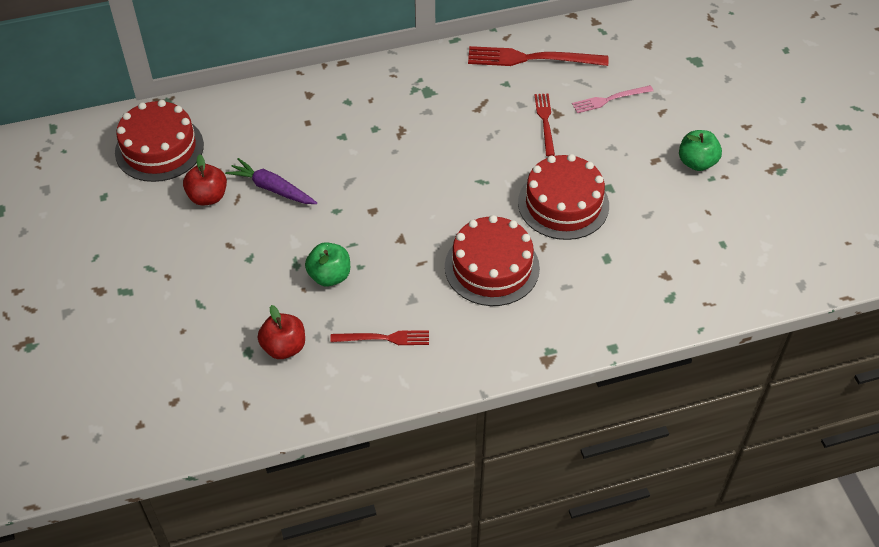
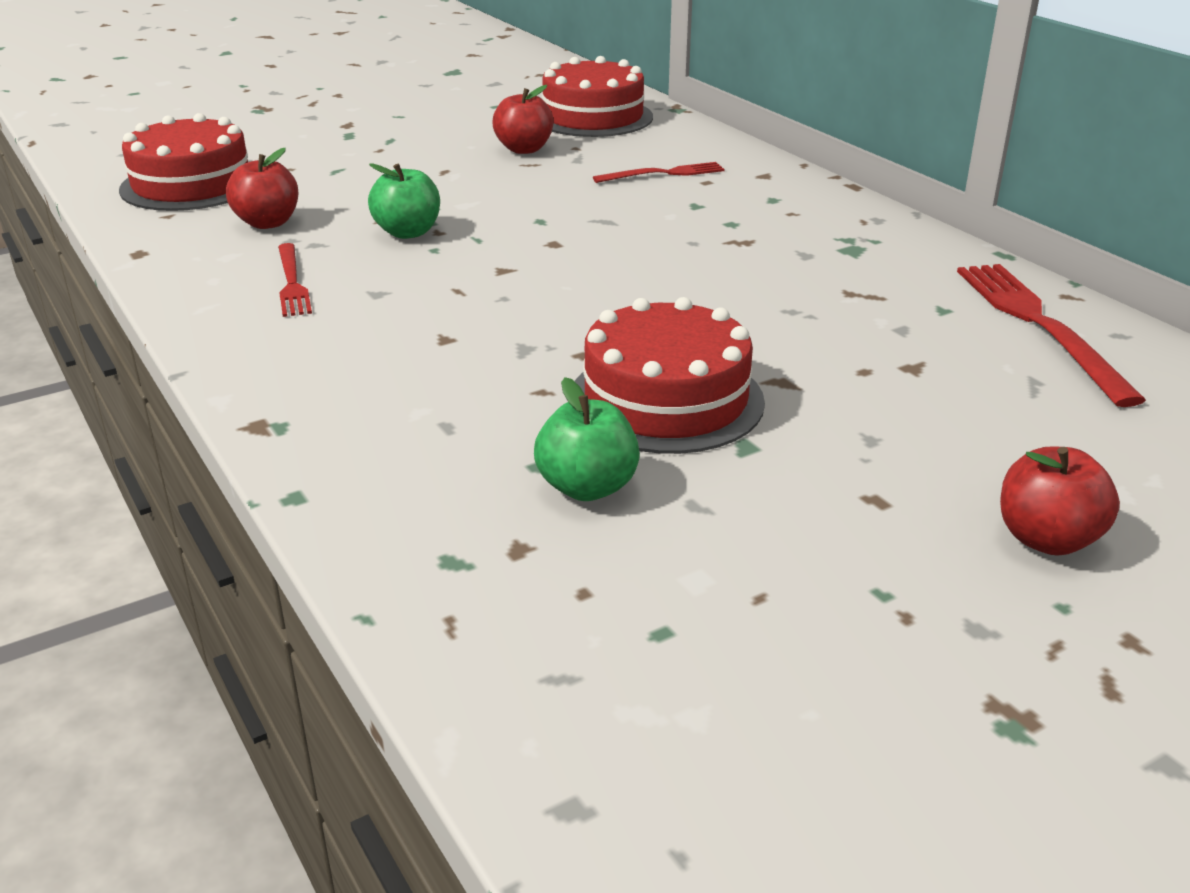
camera: 75 degrees right, 20 degrees down
purple carrot [225,158,317,204] -> none
red cake [445,215,540,306] -> red cake moved to [119,113,248,211]
red fork [534,94,555,156] -> red fork moved to [593,162,725,183]
pink fork [572,85,653,113] -> none
green apple [679,130,722,171] -> green apple moved to [534,377,640,501]
none -> red apple [1000,447,1120,556]

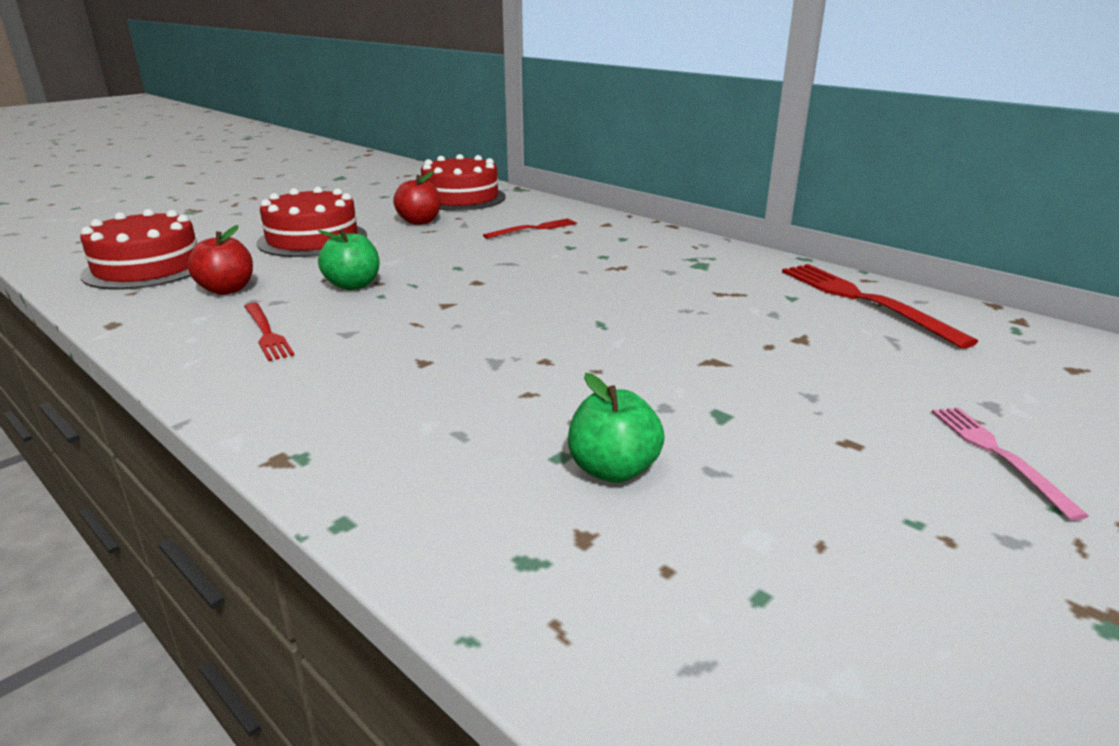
camera: 15 degrees left, 5 degrees down
red cake [575,297,765,454] -> red cake moved to [256,187,367,257]
red apple [1000,447,1120,556] -> pink fork [932,407,1089,521]

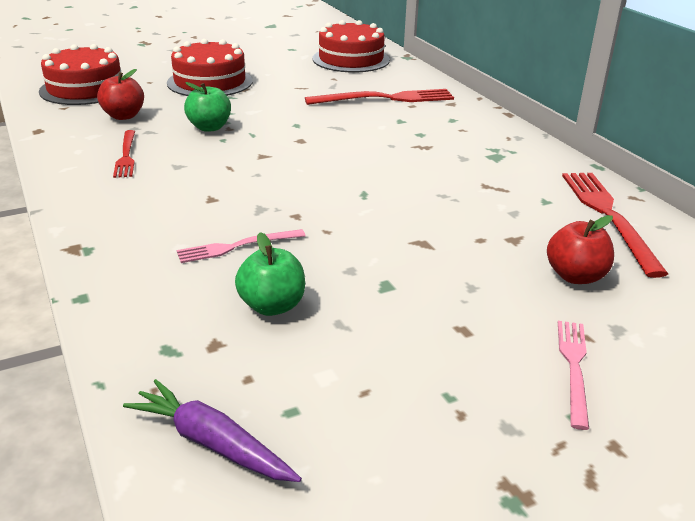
camera: 20 degrees right, 5 degrees up
red apple [393,171,441,225] -> red apple moved to [547,215,614,284]
red fork [483,218,577,239] -> red fork [305,89,454,105], size x1.71
none -> purple carrot [123,379,302,482]
none -> pink fork [177,229,306,263]

